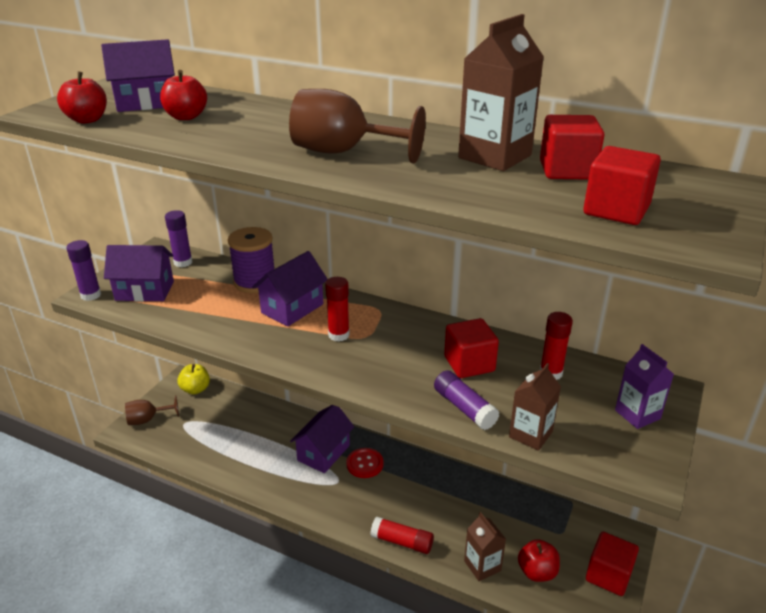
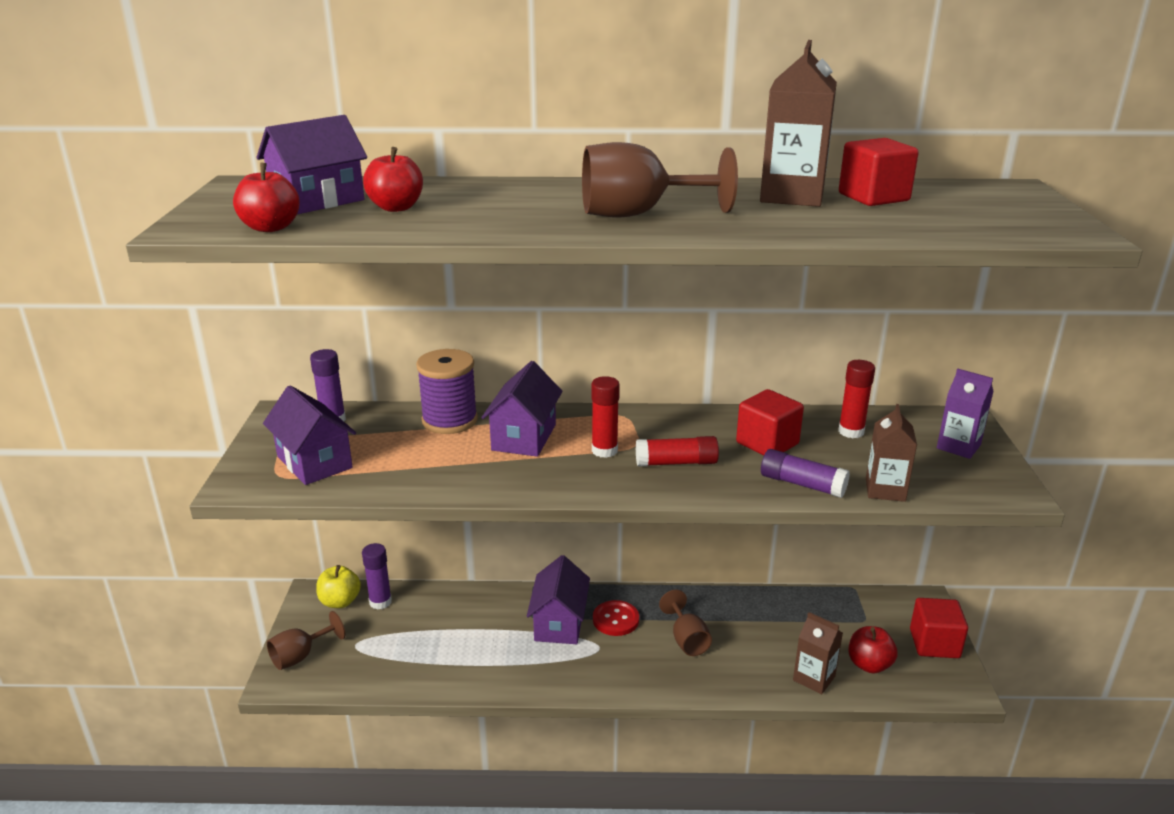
camera: 25 degrees left, 5 degrees down
purple glue stick [67,240,101,301] -> purple glue stick moved to [362,543,392,610]
purple house [104,245,174,302] -> purple house turned 75 degrees clockwise [263,385,356,485]
red glue stick [370,517,434,554] -> red glue stick moved to [636,436,719,467]
red cube [583,146,661,225] -> none
none -> brown goblet [659,590,712,656]

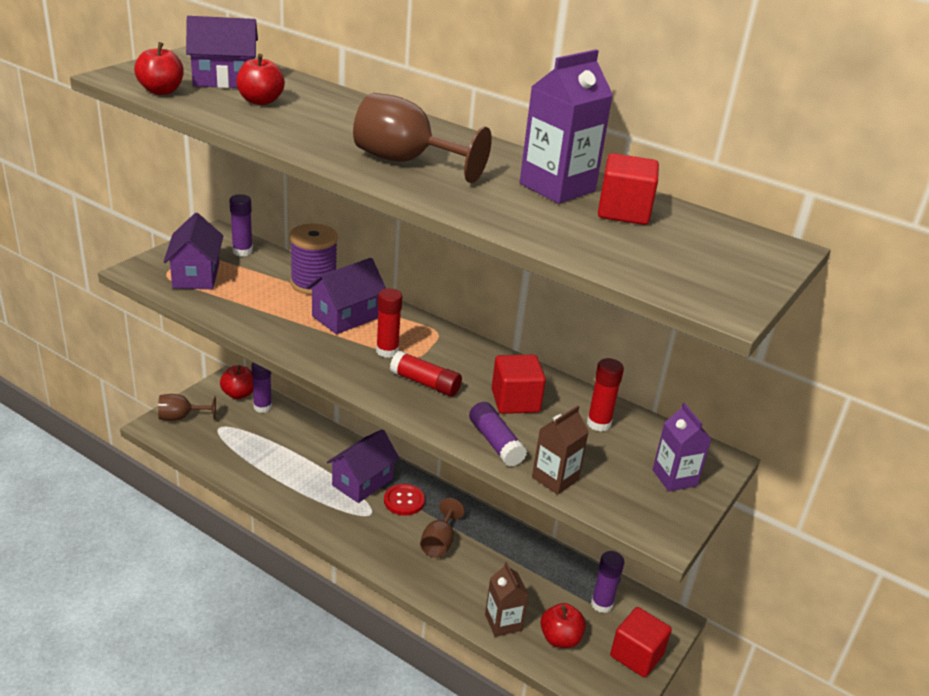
camera: 30 degrees right, 5 degrees up
yellow apple [316,565,361,608] -> red apple [220,365,253,399]
brown carton [760,40,837,207] -> purple carton [520,49,613,204]
none -> purple glue stick [591,551,624,613]

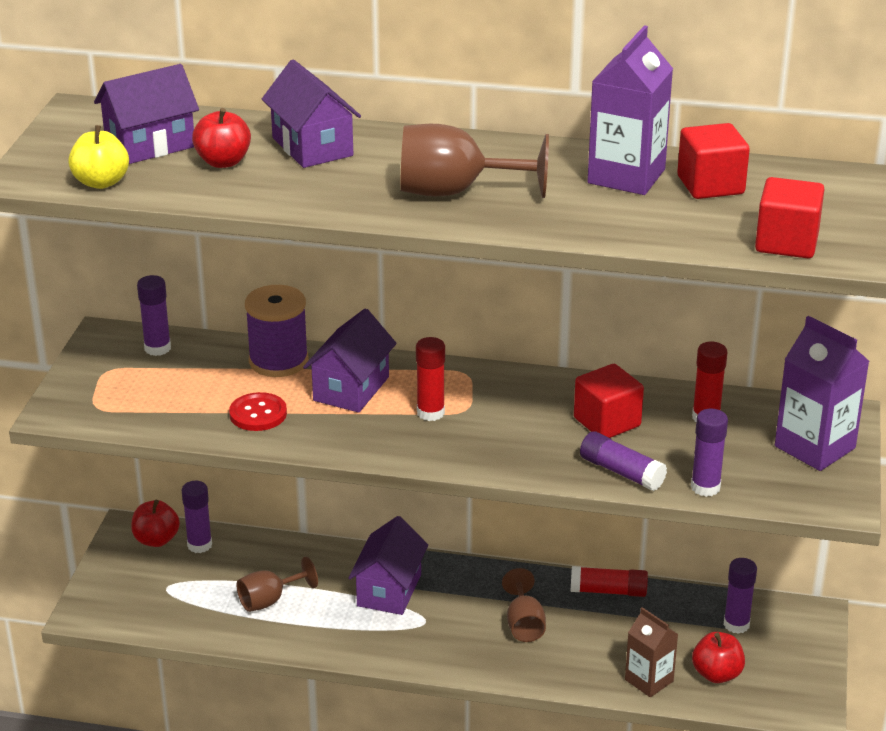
camera: 20 degrees left, 0 degrees up
red apple [134,42,184,95] -> yellow apple [68,125,129,189]
brown goblet [158,394,216,421] -> brown goblet moved to [237,557,318,612]
purple house [163,213,223,289] -> purple house moved to [262,59,361,168]
red button [384,484,425,516] -> red button moved to [229,392,287,431]
red glue stick [390,351,462,397] -> red glue stick moved to [571,566,648,597]
brown carton [532,405,589,495] -> purple glue stick [691,409,728,497]
red cube [610,607,672,677] -> red cube moved to [755,177,825,258]
purple carton [652,403,711,491] -> purple carton [775,316,869,471], size x1.57

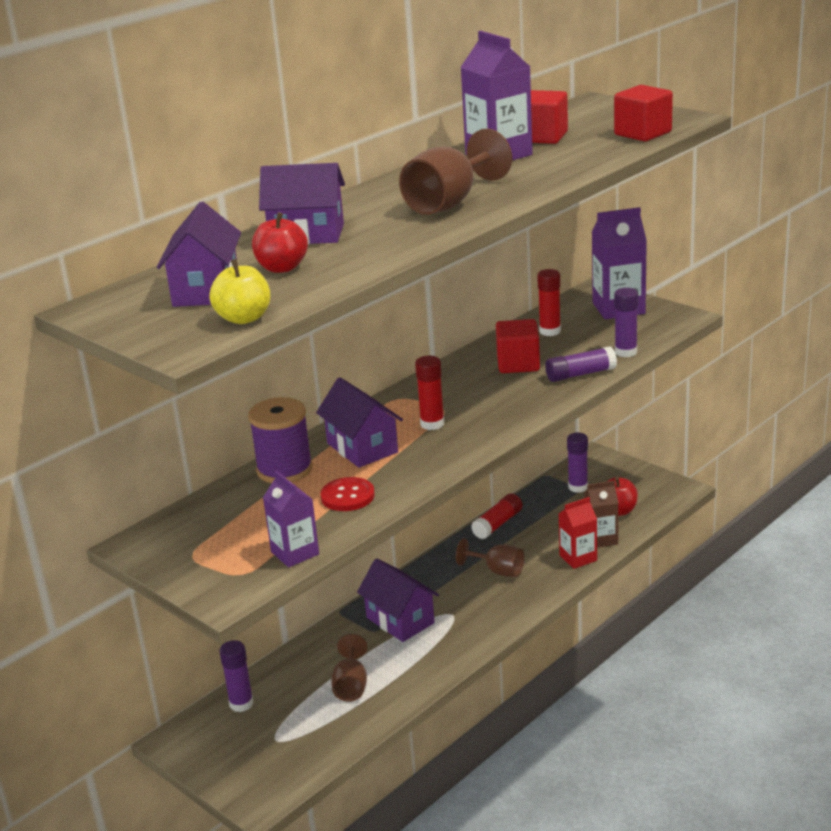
camera: 55 degrees left, 5 degrees down
red apple [131,500,180,547] -> none
purple glue stick [137,275,171,356] -> none
none -> purple carton [263,471,319,567]
none -> red carton [559,497,597,569]

